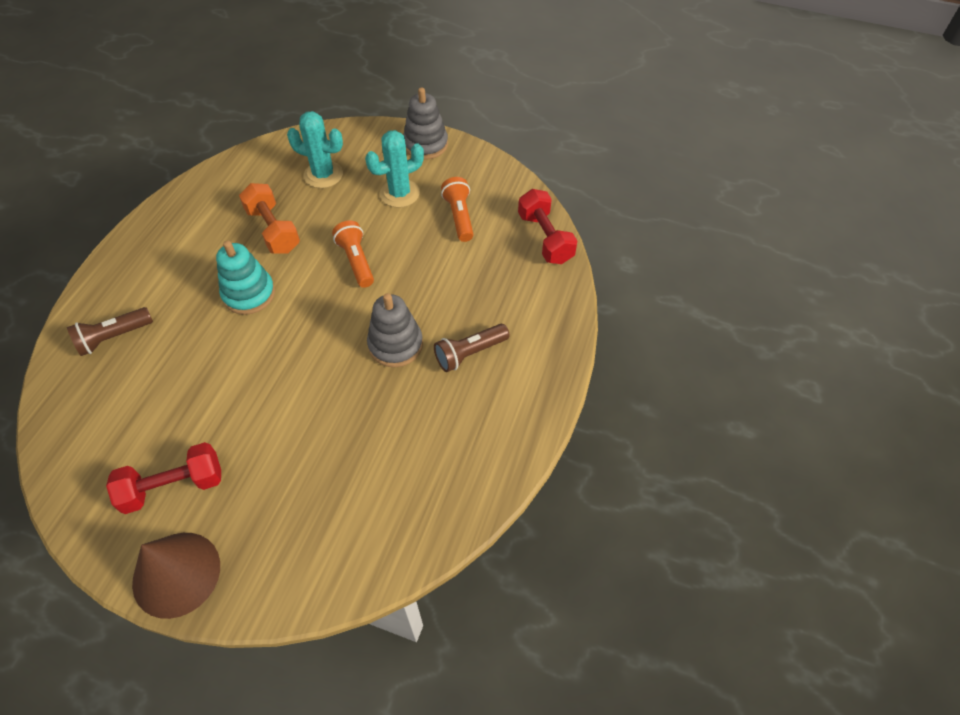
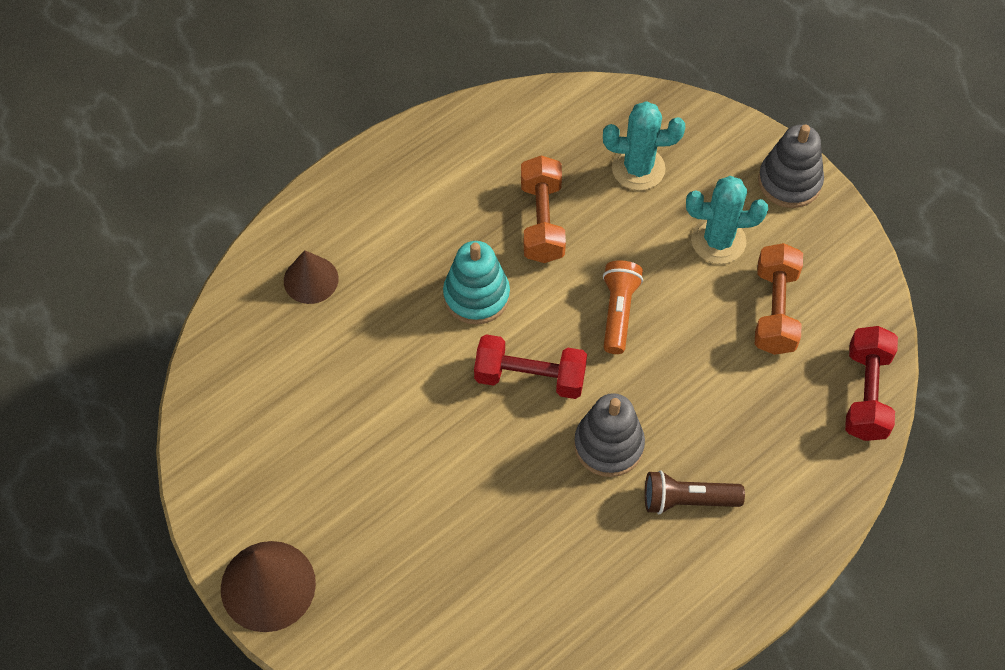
camera: 30 degrees right, 5 degrees up
brown flashlight [67,307,153,356] -> brown cone [284,250,339,304]
red dumbbell [106,442,221,514] -> red dumbbell moved to [474,334,587,399]
turquoise cactus [287,111,343,188] -> turquoise cactus turned 45 degrees counterclockwise [603,101,685,190]
orange flashlight [441,177,474,242] -> orange dumbbell [755,243,803,355]

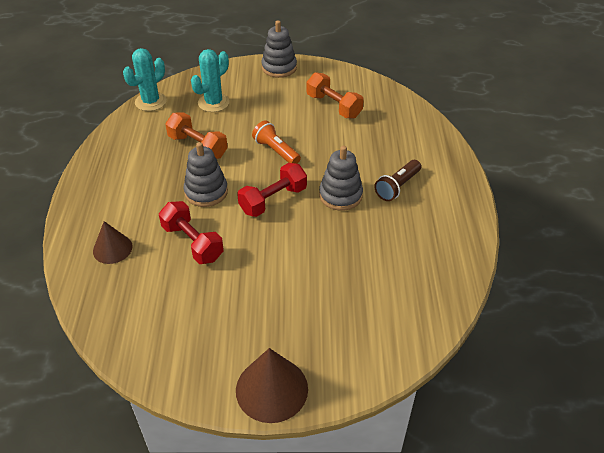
camera: 50 degrees left, 15 degrees down
turquoise stacking toy [443,241,510,325] -> grey stacking toy [184,142,228,207]
turquoise cactus [686,176,768,264] -> turquoise cactus moved to [123,48,167,111]
red dumbbell [845,326,898,441] -> red dumbbell moved to [159,201,224,264]

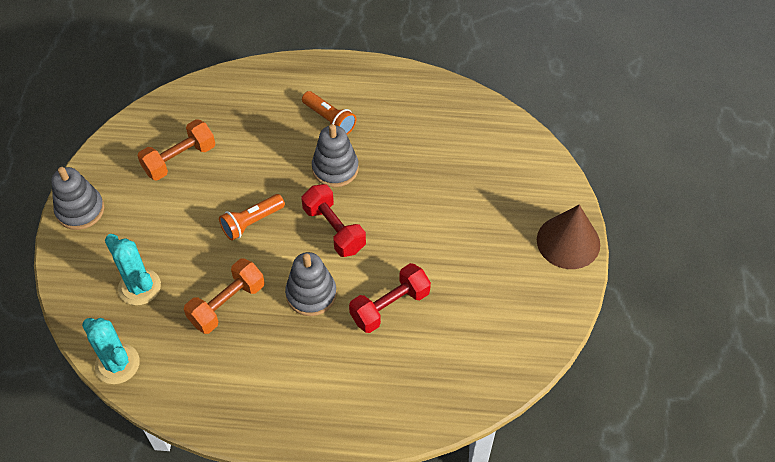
camera: 85 degrees left, 10 degrees up
brown cone [93,221,133,264] -> none
brown flashlight [374,160,421,201] -> orange flashlight [302,91,356,135]

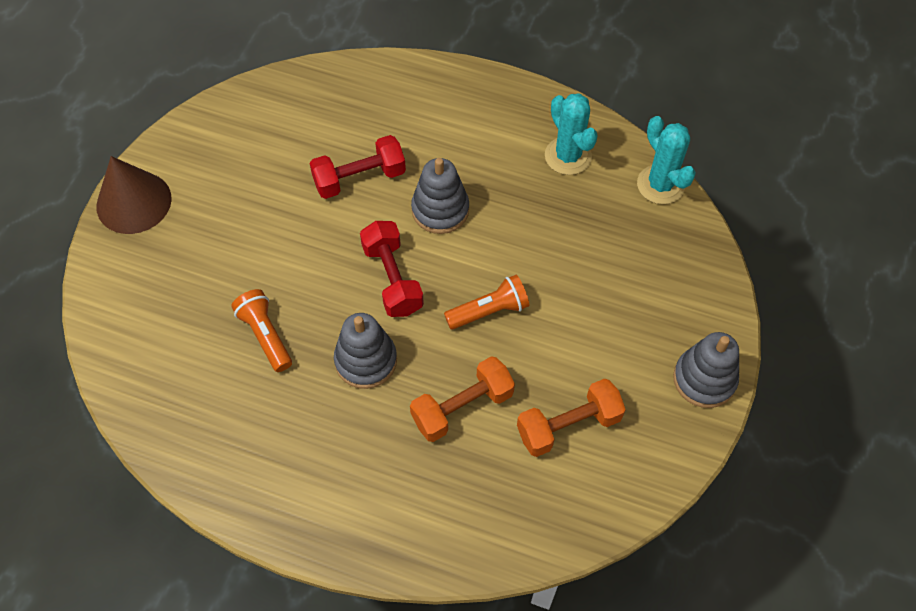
camera: 165 degrees left, 5 degrees up
turquoise cactus [105,234,161,305] -> turquoise cactus moved to [545,93,598,175]
orange dumbbell [184,259,265,334] -> orange dumbbell moved to [410,356,515,442]
orange flashlight [302,91,356,135] -> orange flashlight moved to [231,289,292,372]

